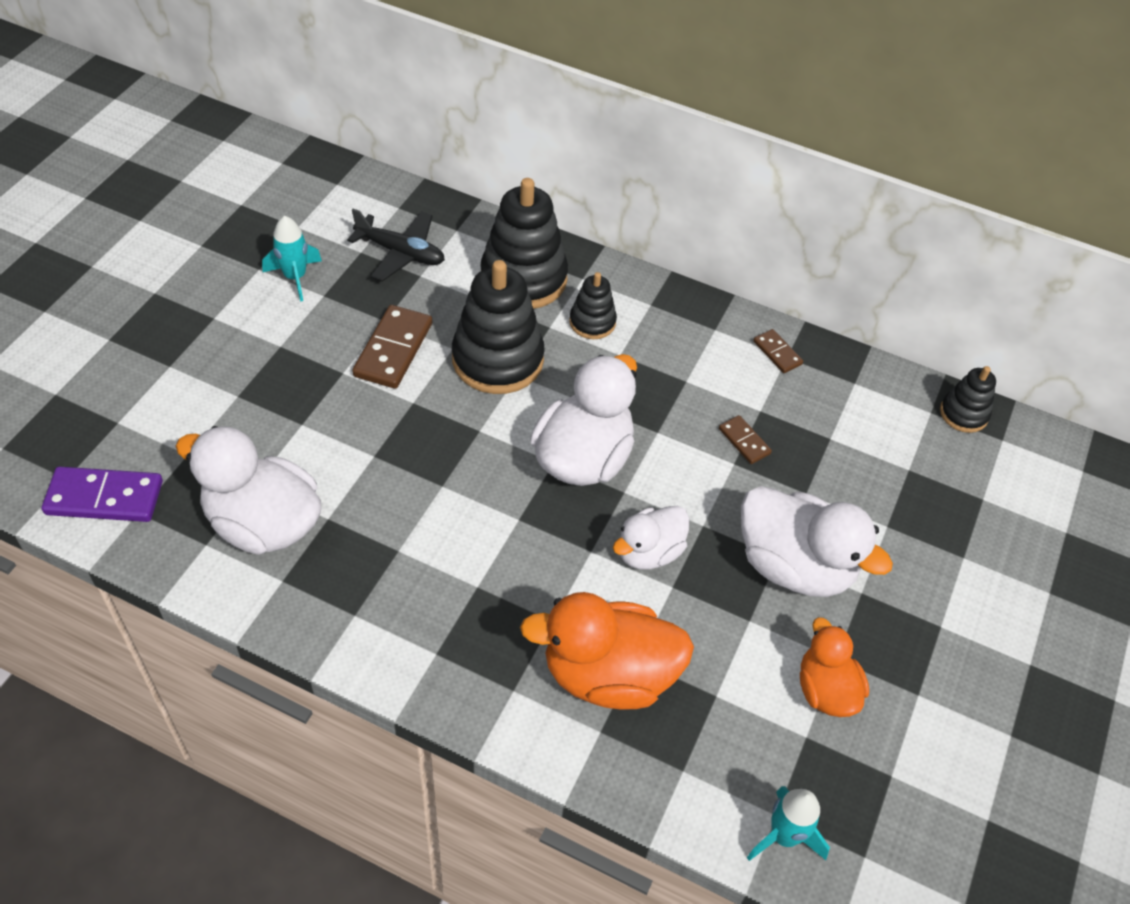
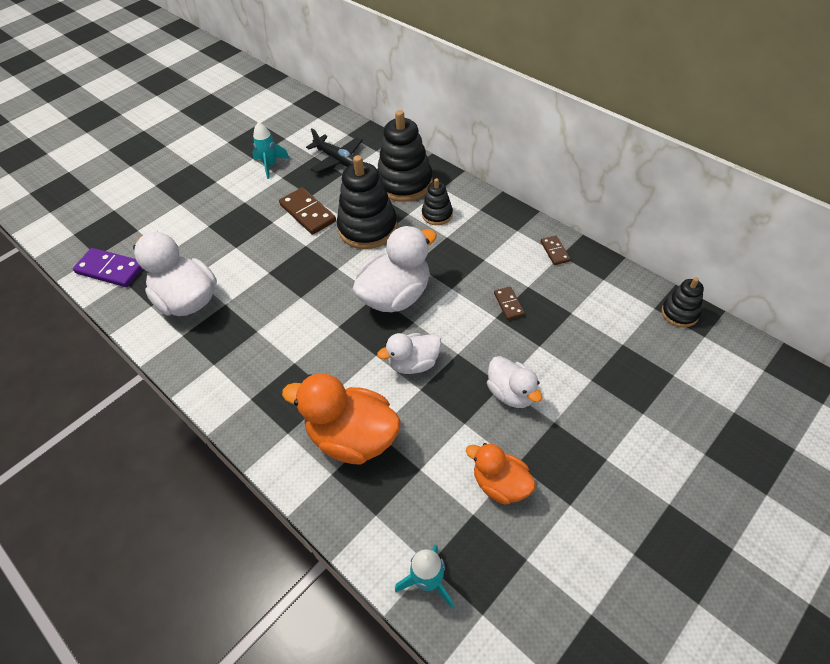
camera: 25 degrees right, 0 degrees up
brown domino [352,305,432,389] -> brown domino turned 75 degrees counterclockwise [279,187,336,235]
white duck [741,486,893,597] -> white duck [487,356,542,408], size x0.60
orange duck [800,617,869,717] -> orange duck turned 60 degrees counterclockwise [466,443,536,505]

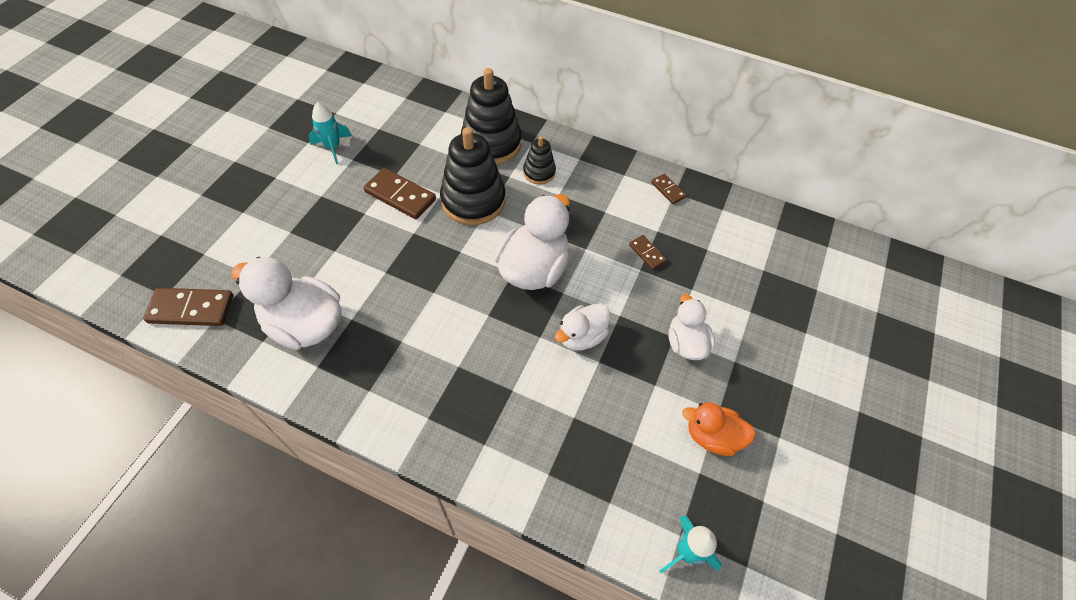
camera: 25 degrees left, 5 degrees up
purple domino [73,248,143,287] -> brown domino [143,288,233,326]
orange duck [282,373,401,465] -> none
black plane [306,128,363,173] -> none
white duck [487,356,542,408] -> white duck turned 135 degrees counterclockwise [669,294,715,360]
black stacking toy [662,277,704,327] -> none

